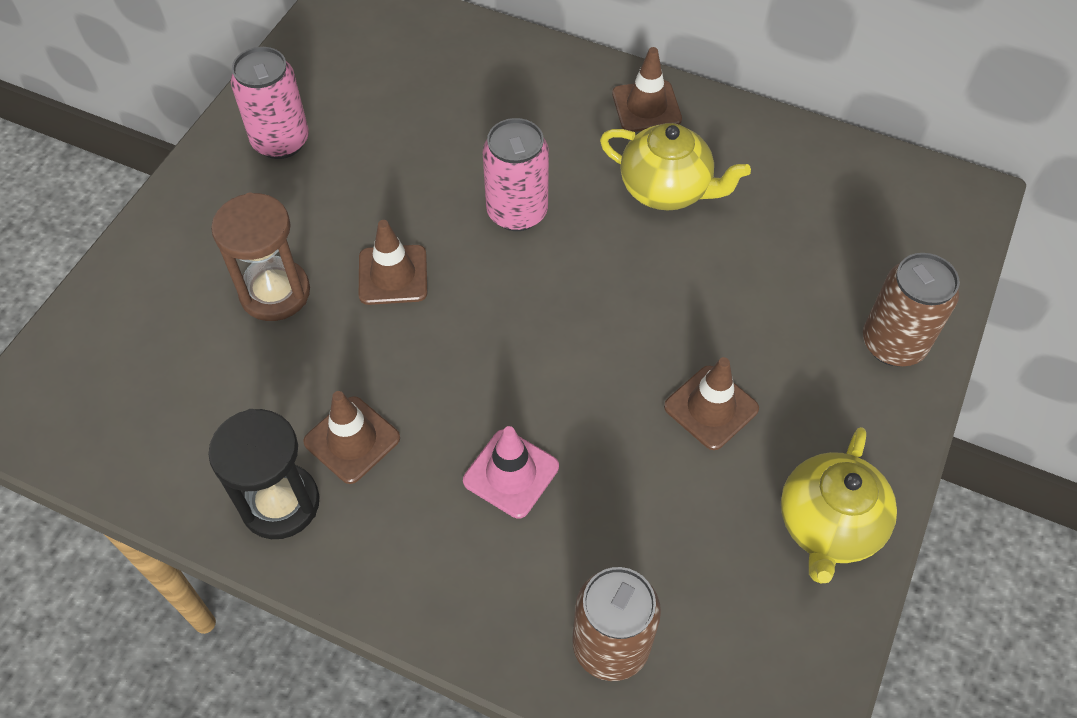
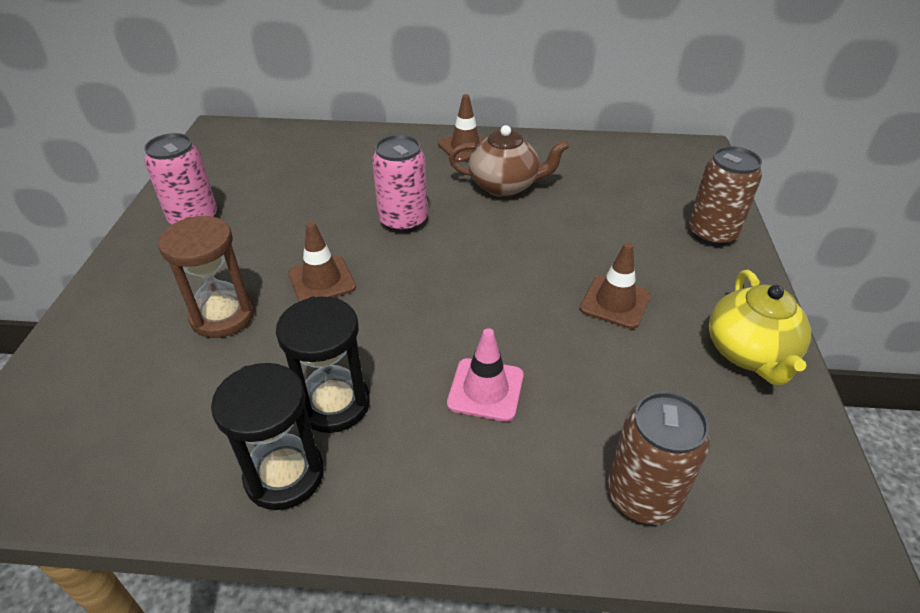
camera: 20 degrees left, 15 degrees down
brown traffic cone [303,391,400,484] -> black hourglass [276,296,370,433]
yellow teapot [600,123,751,211] -> brown teapot [449,125,569,197]

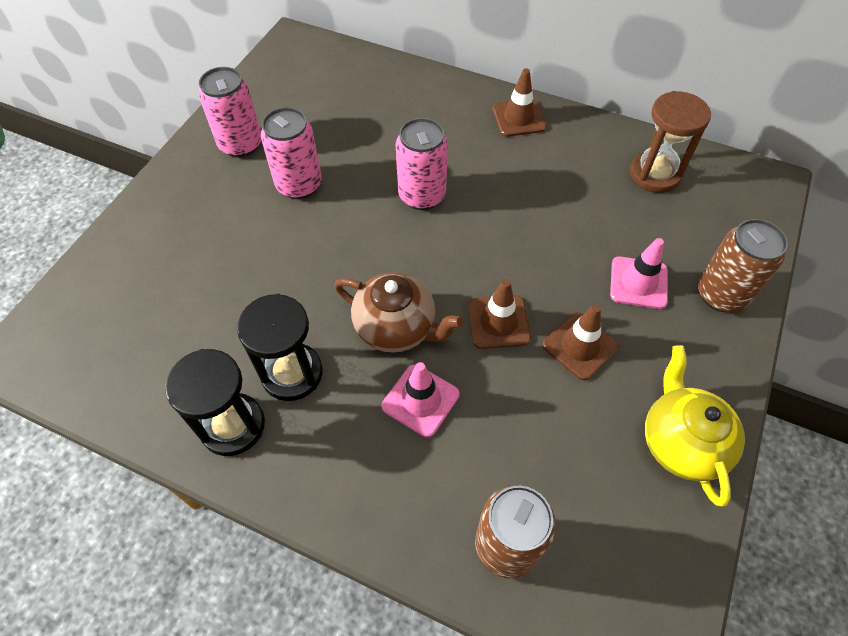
camera: 20 degrees right, 15 degrees up
brown hourglass [158,216,255,338] -> brown hourglass moved to [630,91,711,193]
brown traffic cone [288,221,356,301] -> brown traffic cone moved to [468,279,531,349]
brown teapot [449,125,569,197] -> brown teapot moved to [334,272,463,353]
yellow teapot [709,270,811,385] -> yellow teapot turned 150 degrees clockwise [645,345,745,506]
none -> pink can [261,107,322,199]
none -> pink traffic cone [610,238,668,309]

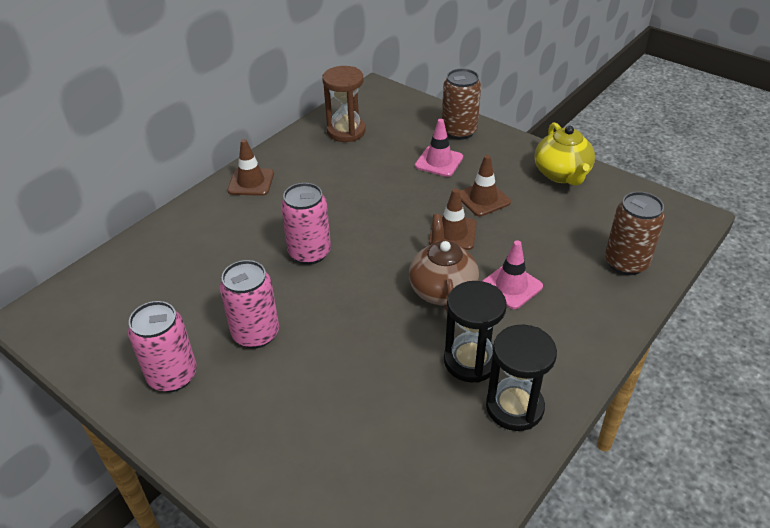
camera: 75 degrees left, 15 degrees down
brown teapot [334,272,463,353] -> brown teapot turned 45 degrees counterclockwise [409,214,479,311]
yellow teapot [645,345,745,506] -> yellow teapot turned 105 degrees counterclockwise [535,122,595,186]

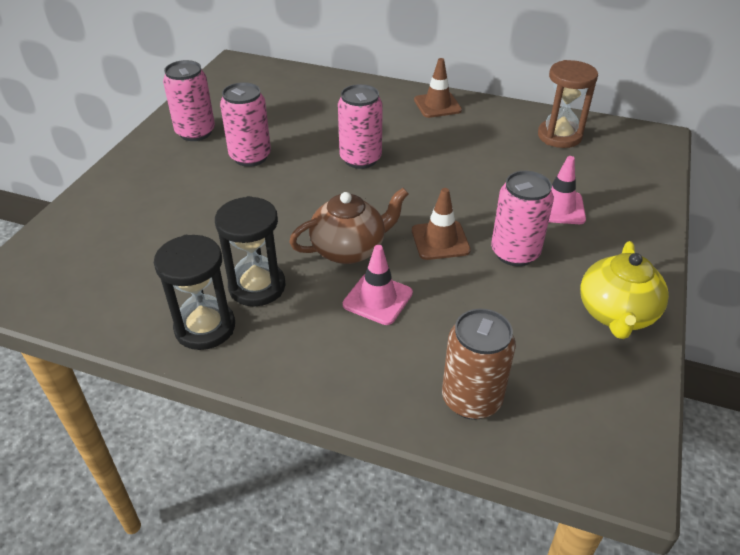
camera: 70 degrees right, 0 degrees up
brown can [442,68,481,140] -> none
brown traffic cone [459,155,511,216] -> pink can [491,171,554,266]
yellow teapot [535,122,595,186] -> yellow teapot turned 45 degrees counterclockwise [580,241,669,339]

